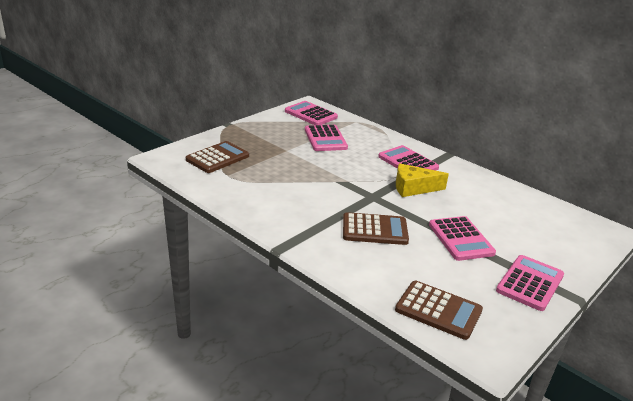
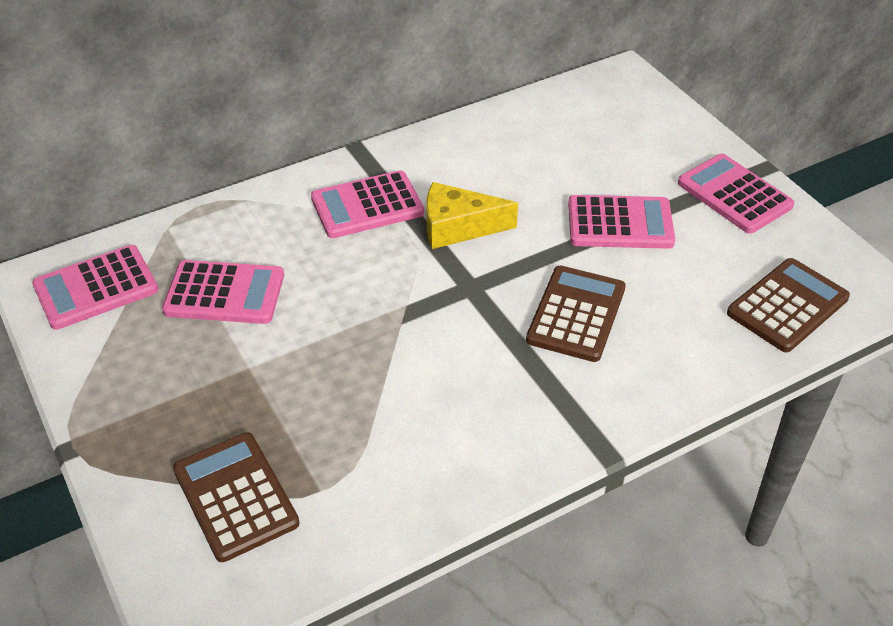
camera: 70 degrees left, 15 degrees up
yellow cheese [396,163,449,197] -> yellow cheese turned 75 degrees clockwise [426,182,518,249]

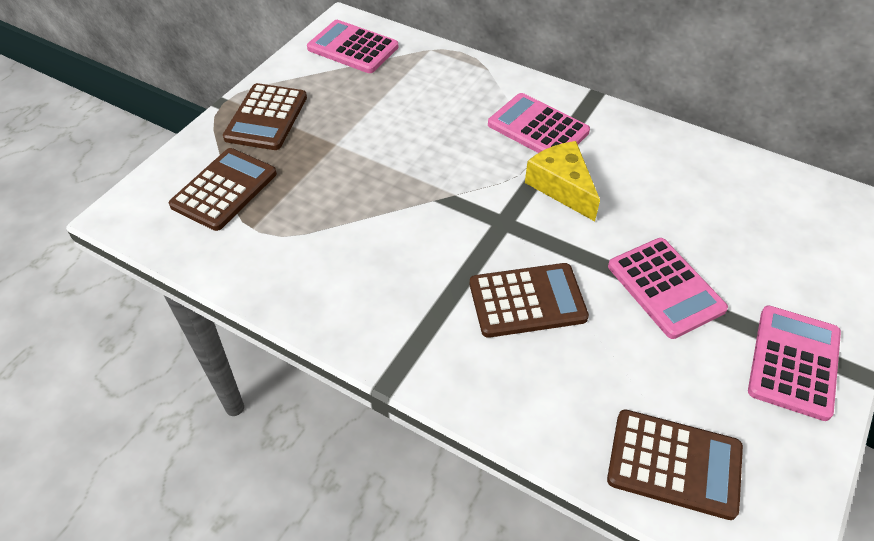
camera: 60 degrees right, 5 degrees up
pink calculator [162,260,284,324] -> none
none -> brown calculator [223,83,307,150]

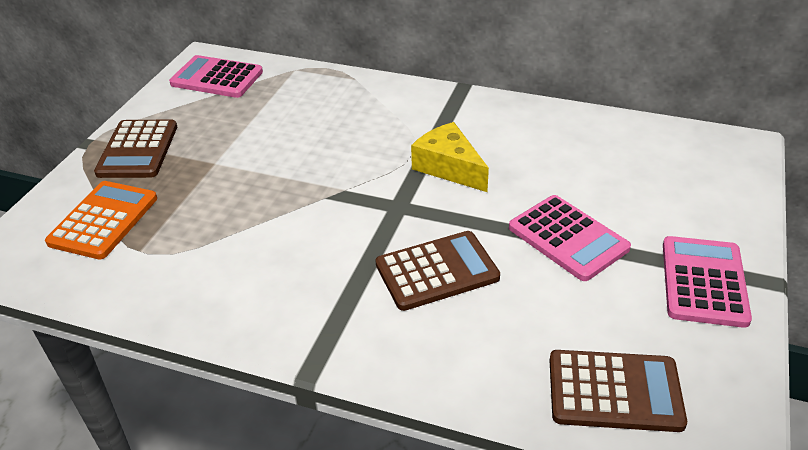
camera: 10 degrees left, 10 degrees down
brown calculator [169,148,277,231] -> orange calculator [45,181,157,259]
pink calculator [488,93,590,153] -> none

